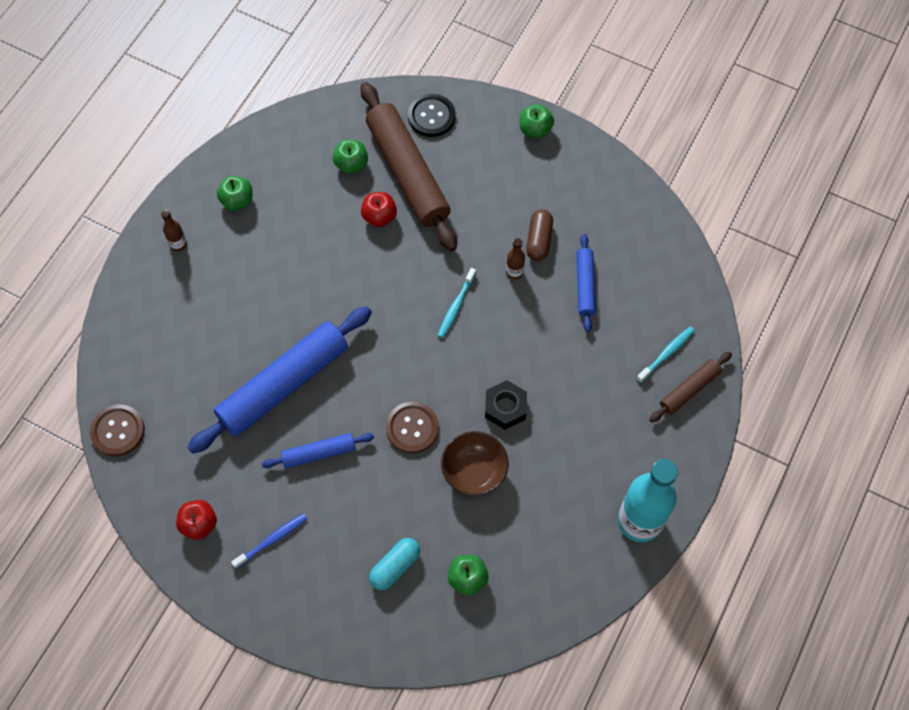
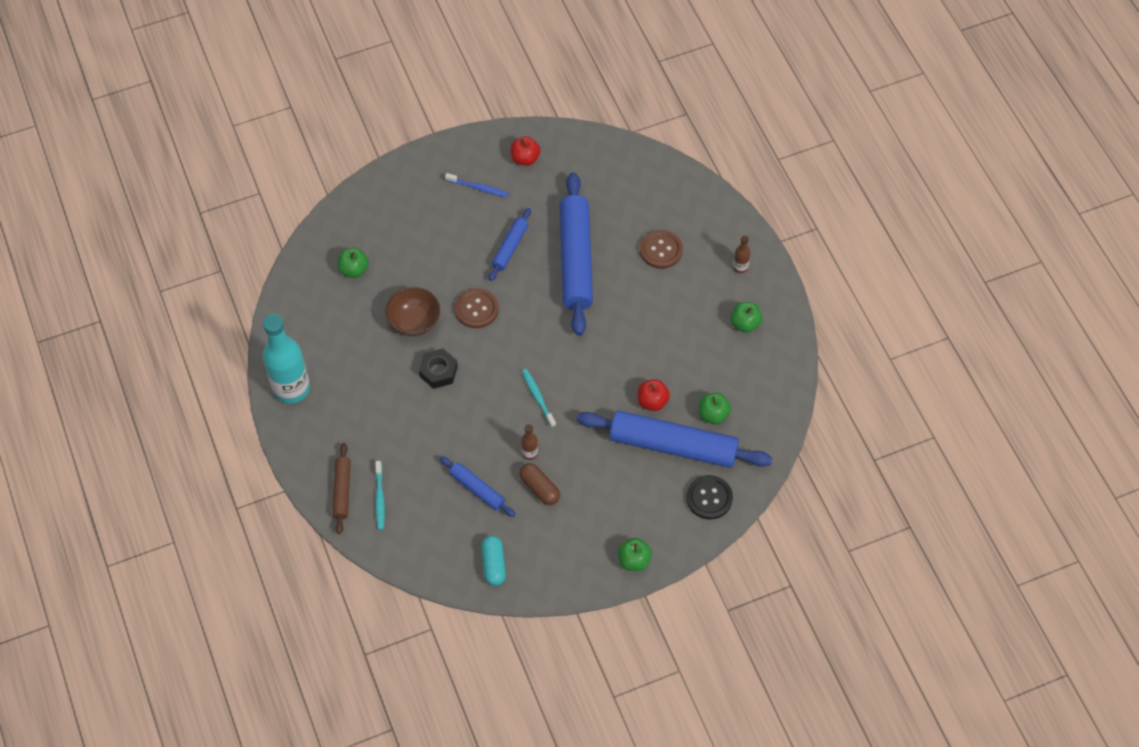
camera: 130 degrees right, 5 degrees down
brown button [90,404,145,456] -> brown button moved to [640,230,683,269]
blue toothbrush [231,513,307,569] -> blue toothbrush turned 75 degrees counterclockwise [445,173,509,197]
brown rolling pin [361,82,457,251] -> blue rolling pin [577,411,772,468]
turquoise capsule [369,538,420,590] -> turquoise capsule moved to [481,536,506,586]

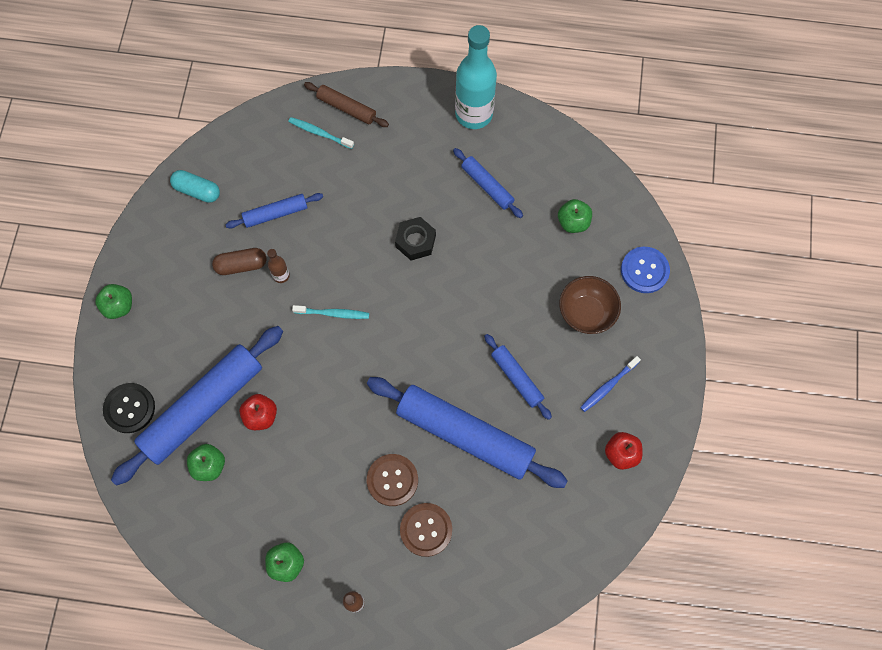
camera: 120 degrees right, 10 degrees up
brown bowl [385,287,440,336] -> brown bowl moved to [559,276,621,334]
brown button [455,288,499,328] -> brown button moved to [367,454,418,506]
none -> blue rolling pin [453,148,523,218]
none -> blue button [621,247,670,293]

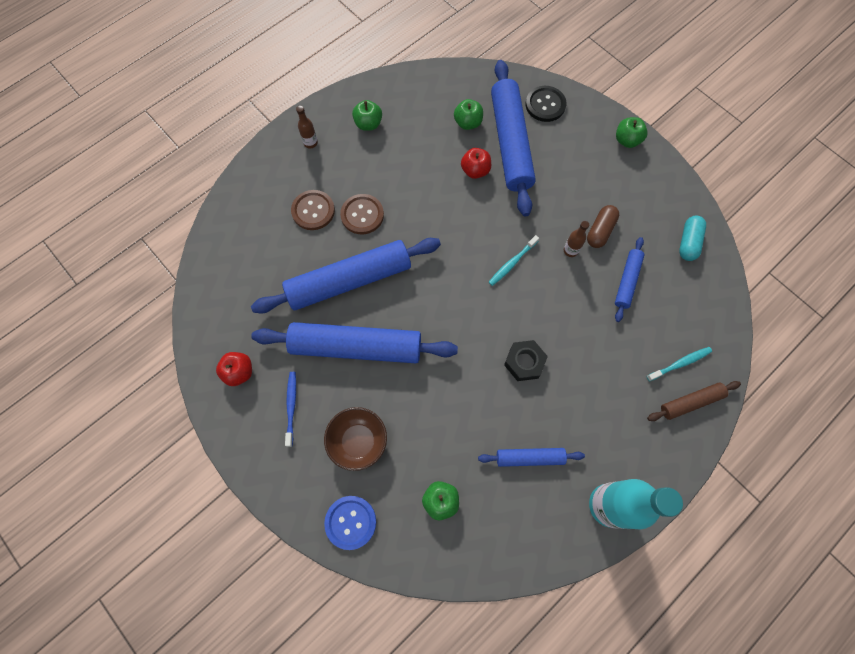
camera: 130 degrees right, 0 degrees up
turquoise capsule [170,170,220,203] -> turquoise capsule turned 45 degrees counterclockwise [679,216,706,261]
blue rolling pin [484,334,552,420] -> blue rolling pin [251,322,458,363], size x2.03

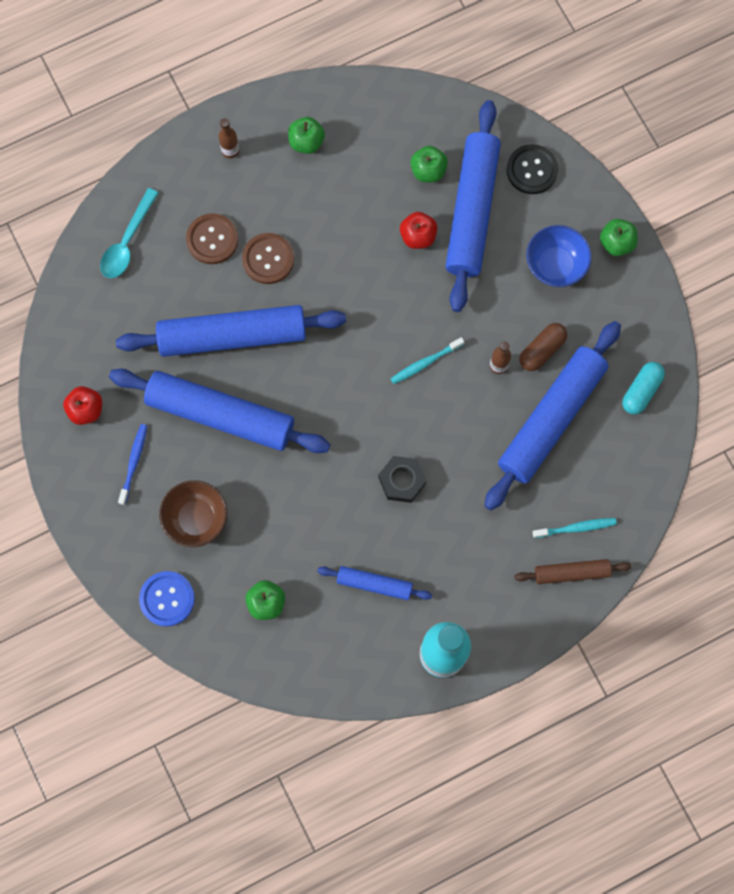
camera: 15 degrees right, 5 degrees up
blue rolling pin [615,237,644,322] -> blue rolling pin [484,321,621,511], size x2.03
none -> turquoise spoon [100,188,158,278]
none -> blue bowl [526,225,592,287]

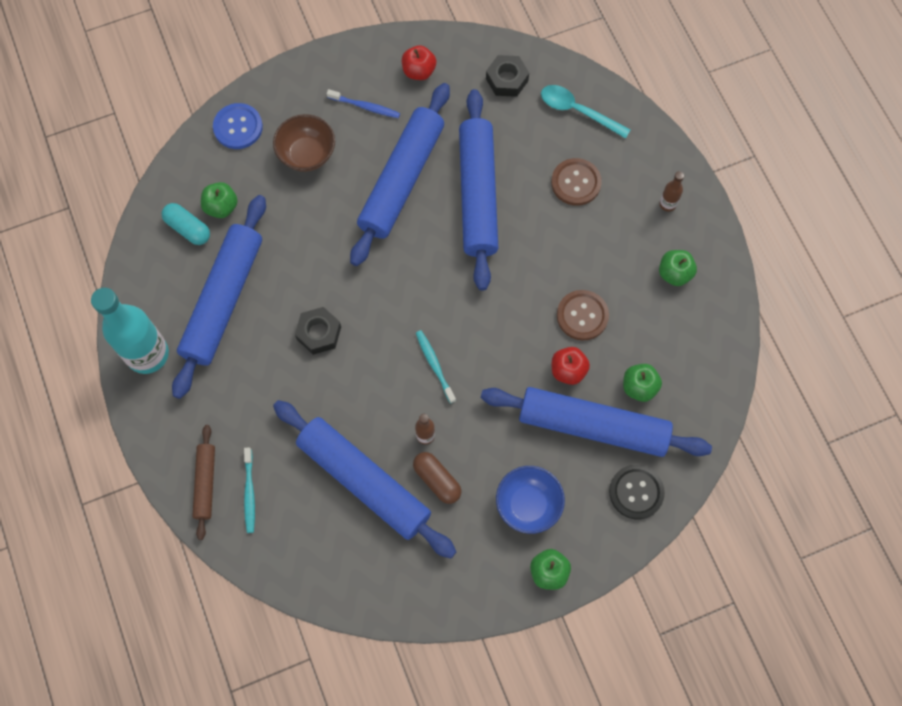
camera: 95 degrees right, 5 degrees down
brown button [242,233,294,284] -> brown button moved to [557,290,609,341]
blue rolling pin [317,566,432,600] -> blue rolling pin [172,195,266,399], size x2.03
turquoise capsule [622,362,665,415] -> turquoise capsule moved to [162,203,210,245]
none -> black nut [486,55,529,97]

